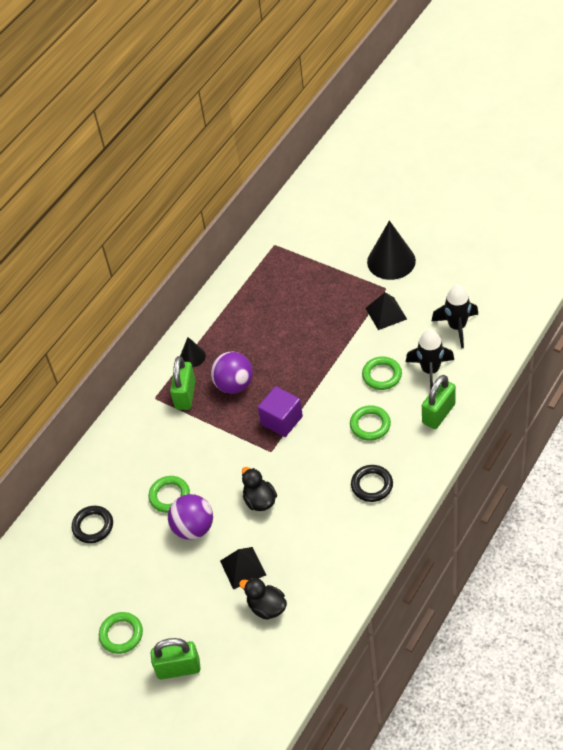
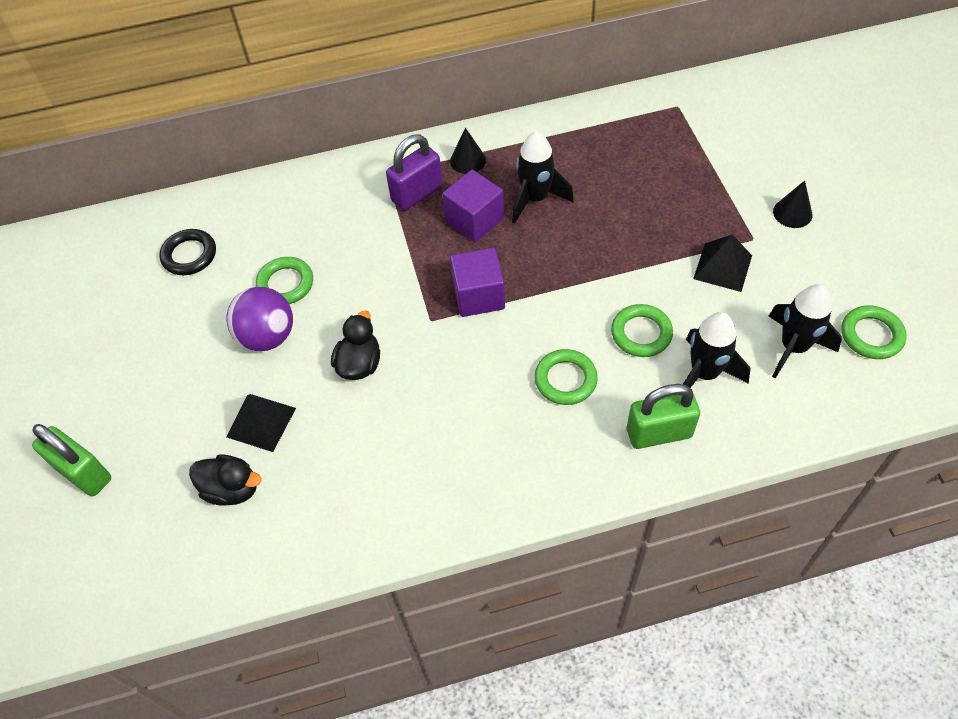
camera: 40 degrees right, 5 degrees up
green ring [99,612,143,654] -> green ring moved to [841,305,907,359]
green padlock [170,356,196,410] -> purple padlock [386,135,443,211]
purple ball [211,352,253,394] -> purple cube [442,170,504,242]
black duck [239,578,287,620] -> black duck turned 120 degrees clockwise [189,455,262,506]
black ring [351,465,393,502] -> none
black cone [367,220,416,280] -> black cone [773,181,812,228], size x0.53
none -> black rocket [512,131,574,224]

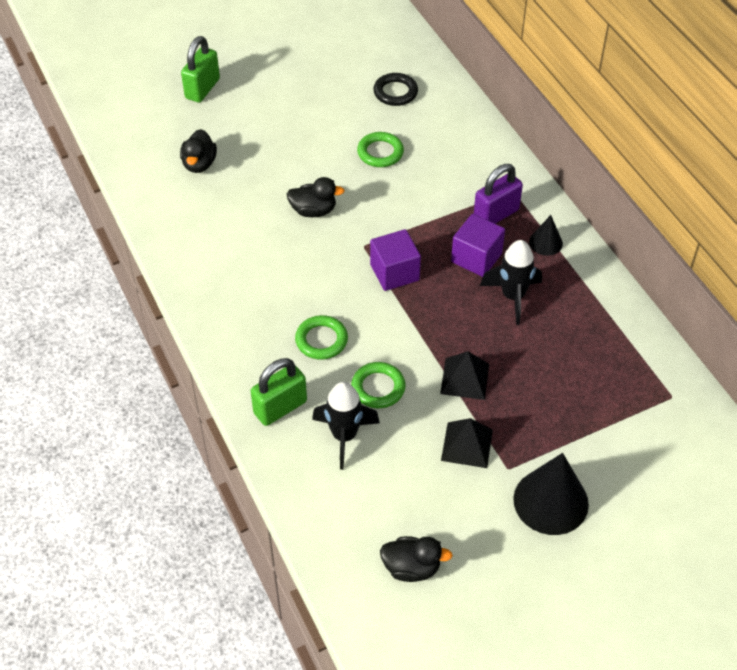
camera: 75 degrees right, 5 degrees down
purple ball [227,287,293,351] -> none
black pyramid [227,394,296,452] -> black pyramid moved to [440,351,489,400]
purple padlock [386,135,443,211] -> purple padlock turned 75 degrees counterclockwise [474,164,523,224]
green padlock [627,384,700,449] -> green padlock turned 75 degrees clockwise [251,358,307,426]
black rocket [769,284,842,379] -> none
black cone [773,181,812,228] -> black cone [513,453,589,535], size x1.90
green ring [841,305,907,359] -> black duck [380,536,453,582]

